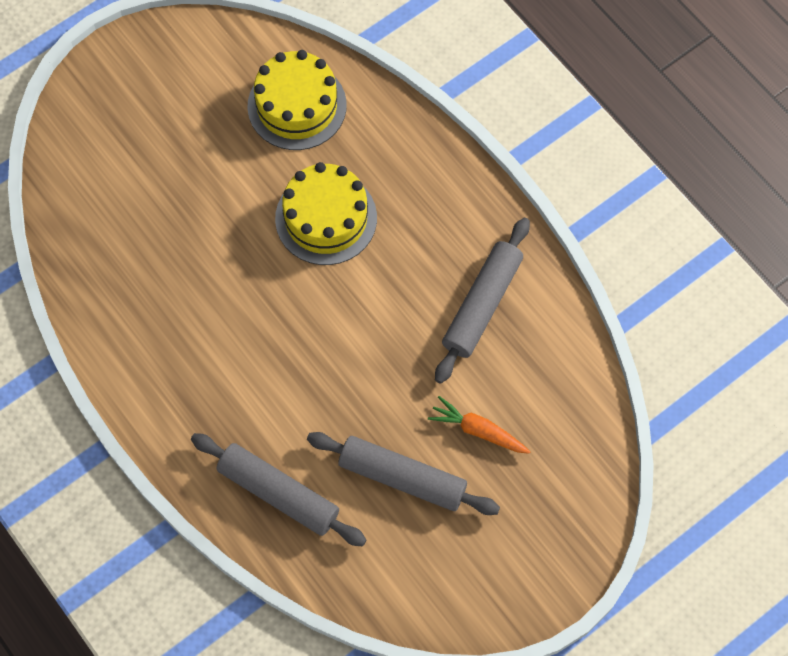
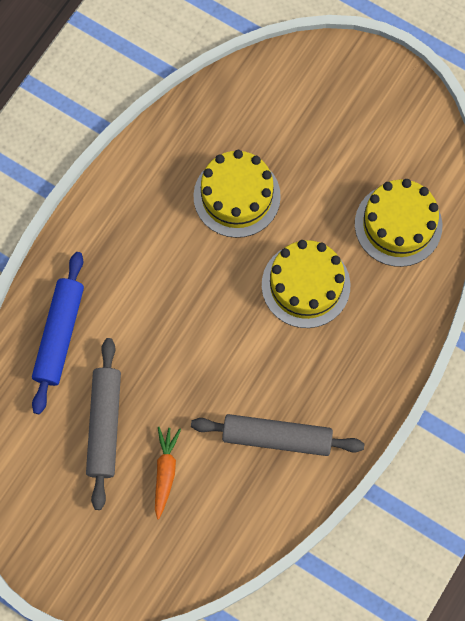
camera: 70 degrees right, 5 degrees up
grey rolling pin [191,433,366,546] -> blue rolling pin [32,252,84,414]
none -> yellow cake [193,150,281,238]

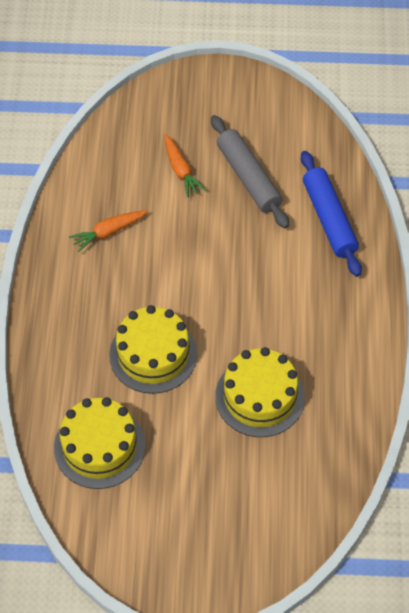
camera: 150 degrees right, 15 degrees down
grey rolling pin [191,414,364,456] -> orange carrot [69,210,148,252]

